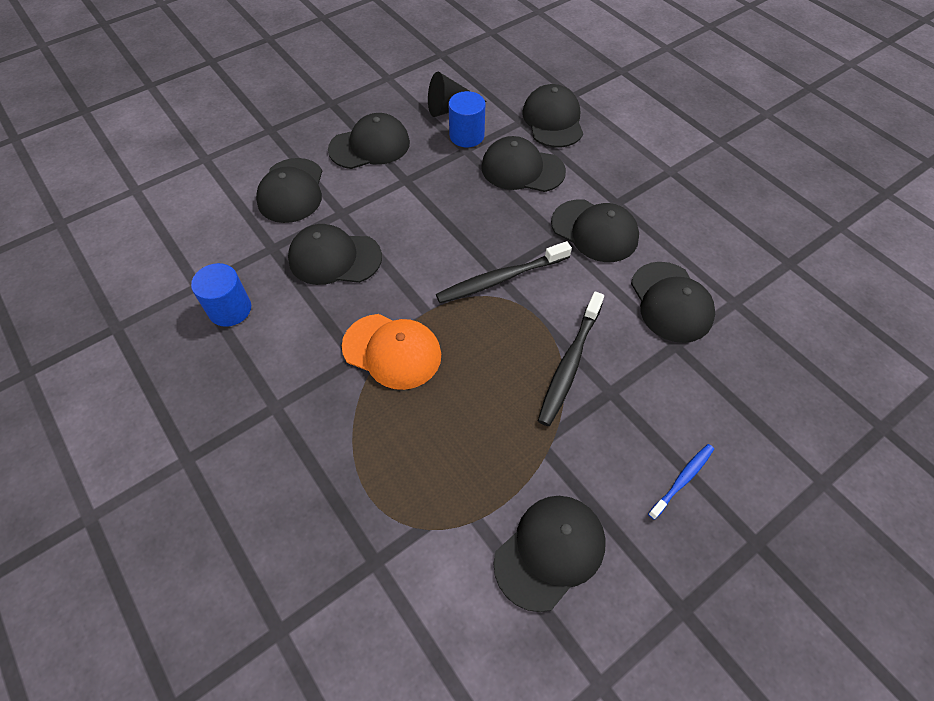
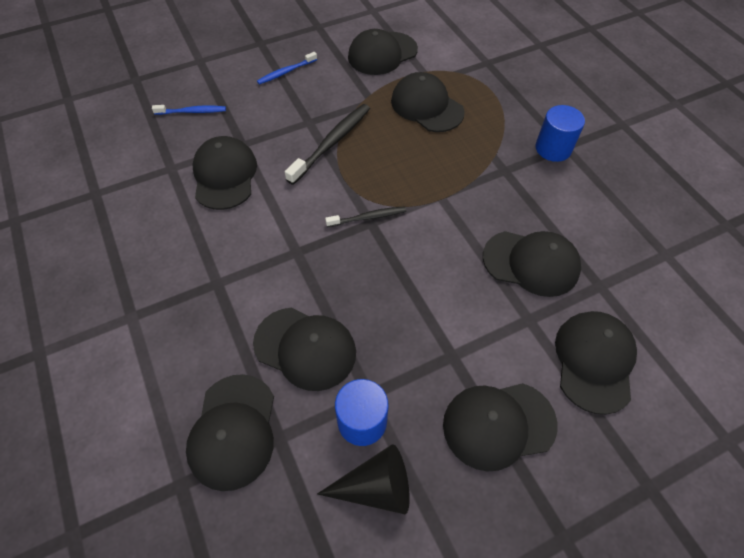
camera: 170 degrees left, 0 degrees up
blue cylinder [191,263,251,327] -> blue cylinder moved to [535,105,585,162]
orange cap [342,314,441,390] -> none
black toothbrush [436,241,572,303] -> black toothbrush [325,206,406,227], size x0.59
black cap [551,199,639,262] -> black cap moved to [391,72,465,132]
none -> blue toothbrush [152,105,226,115]

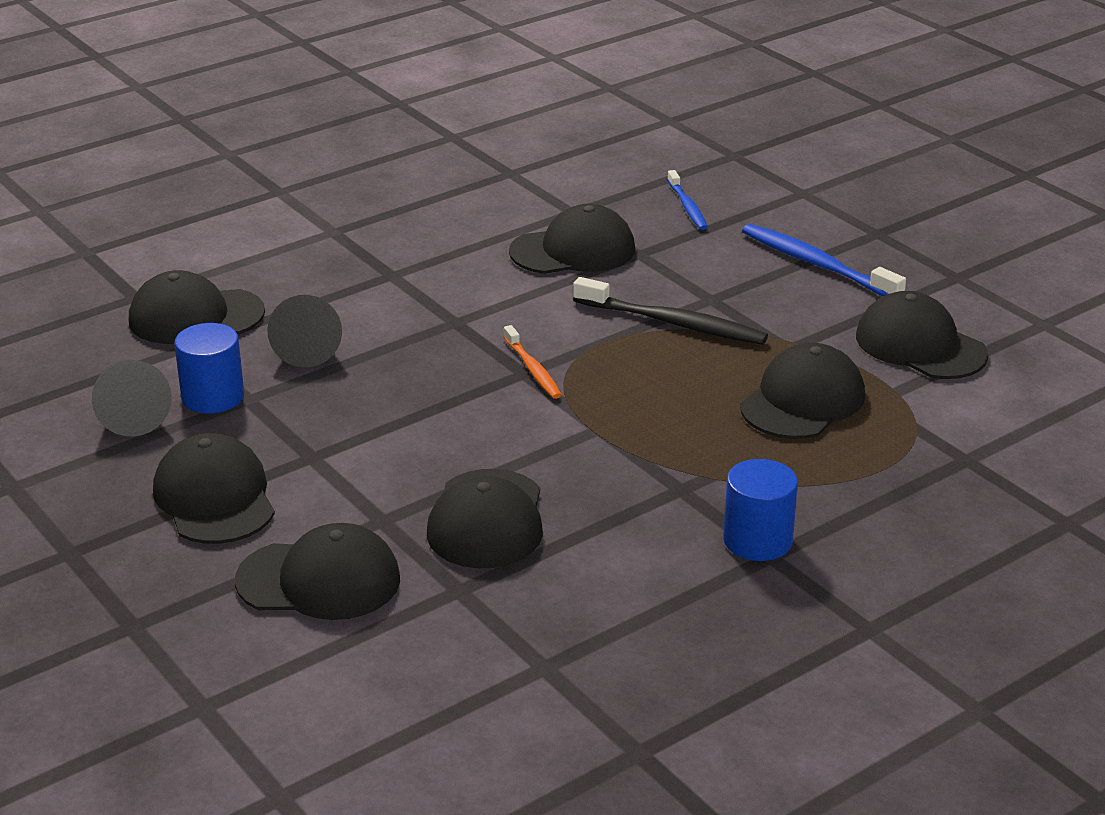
camera: 80 degrees right, 25 degrees down
black cap [253,308,356,391] -> black cone [267,295,342,367]
blue toothbrush [257,52,317,85] -> blue toothbrush [742,224,906,296], size x1.70
black toothbrush [325,206,406,227] -> orange toothbrush [504,325,562,399]

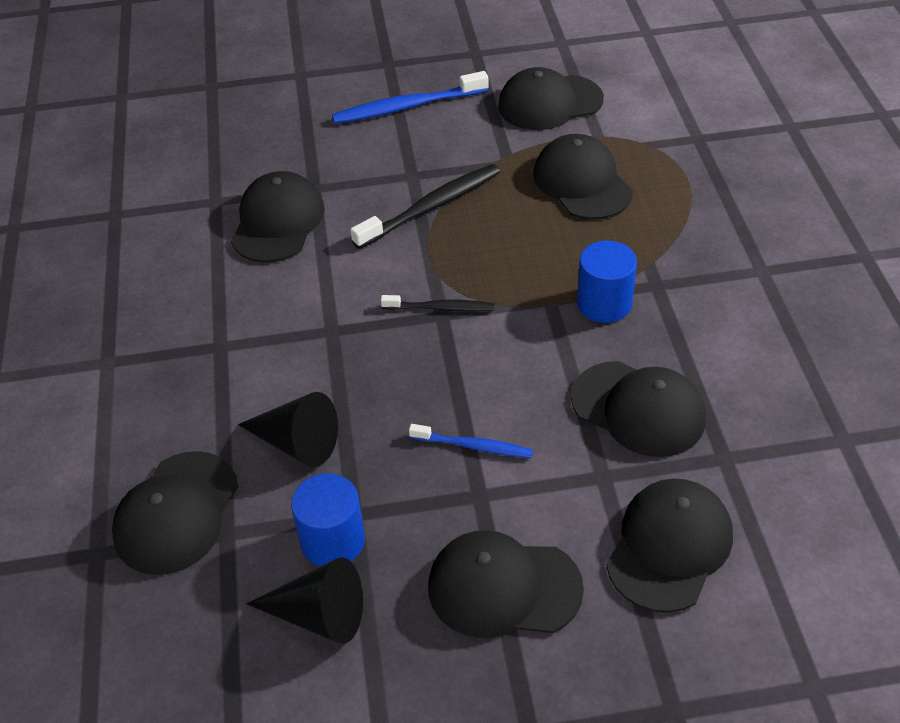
camera: 60 degrees left, 15 degrees up
orange toothbrush [504,325,562,399] -> black toothbrush [381,295,494,311]
blue toothbrush [667,170,708,230] -> blue toothbrush moved to [409,424,533,458]
blue cylinder [723,459,798,561] -> blue cylinder moved to [577,240,637,323]

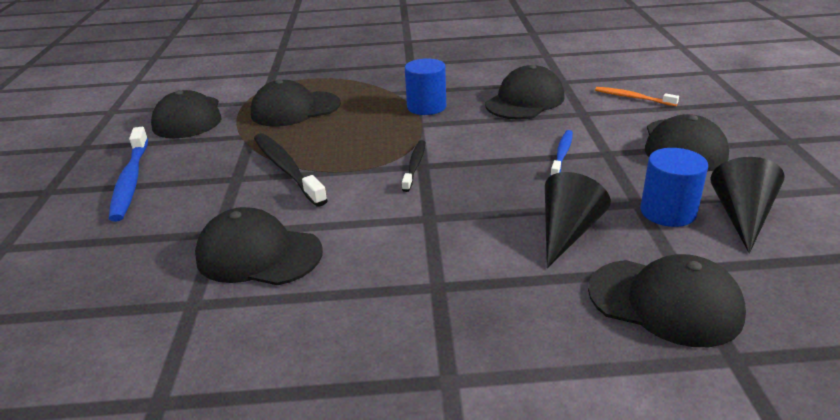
camera: 85 degrees left, 15 degrees down
black cap [606,478,733,613] -> orange toothbrush [595,87,679,106]

